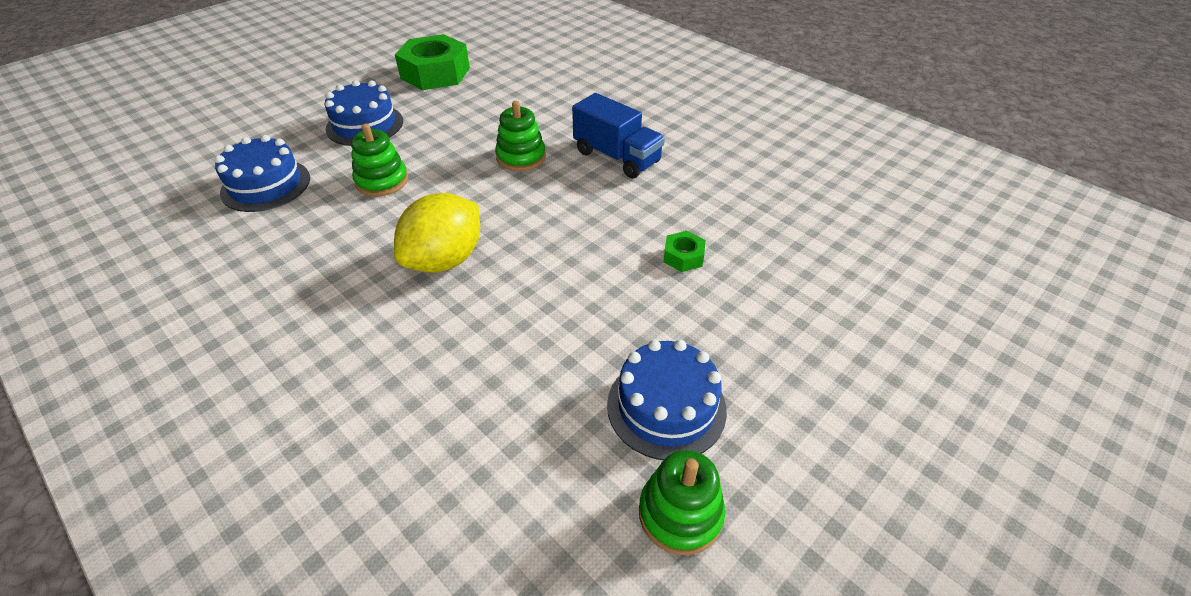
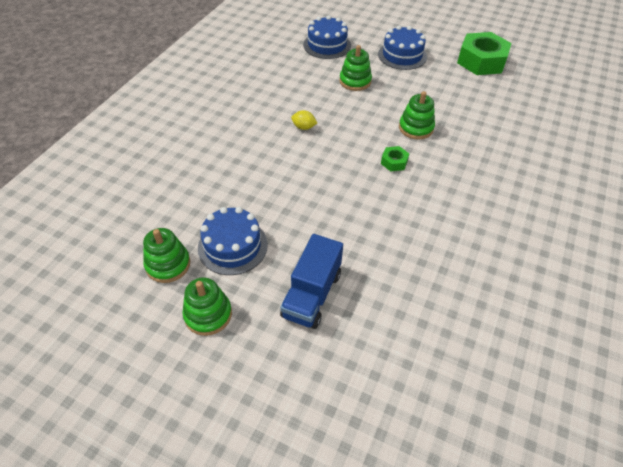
camera: 70 degrees right, 5 degrees up
yellow lemon [394,193,480,273] -> yellow lemon [291,110,317,130], size x0.44
blue truck [572,93,665,178] -> blue truck moved to [280,234,343,329]
green nut [663,231,705,272] -> green nut moved to [381,146,409,172]
none -> green stacking toy [182,277,232,336]

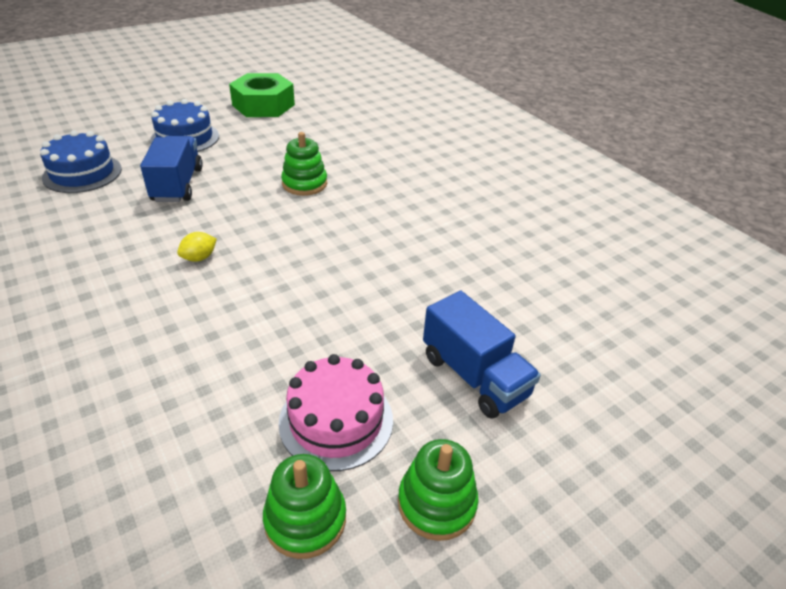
camera: 60 degrees left, 10 degrees down
blue cake [198,207,268,275] -> pink cake [279,354,393,471]
green stacking toy [339,45,372,91] -> blue truck [140,136,203,202]
green nut [381,146,409,172] -> none

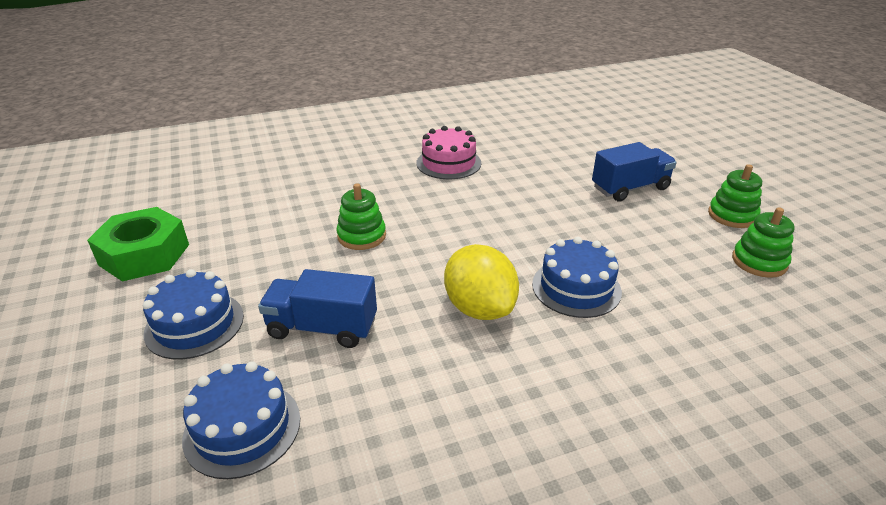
camera: 75 degrees left, 5 degrees down
yellow lemon [177,232,217,262] -> yellow lemon [444,244,519,320], size x2.28
pink cake [279,354,393,471] -> pink cake moved to [416,126,481,179]
none -> blue cake [532,236,622,318]

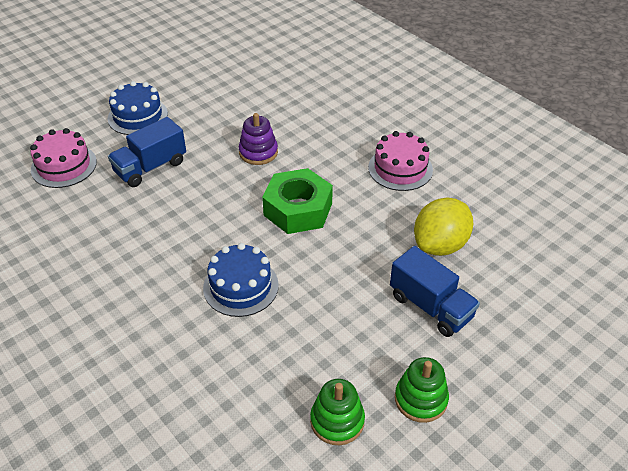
camera: 70 degrees right, 10 degrees up
green nut [87,207,189,281] -> green nut moved to [262,168,333,234]
blue cake [182,361,300,479] -> pink cake [30,128,97,188]
blue truck [258,269,377,348] -> blue truck turned 120 degrees counterclockwise [108,117,186,187]
green stacking toy [336,183,386,250] -> purple stacking toy [239,113,278,165]
yellow lemon [444,244,519,320] -> yellow lemon moved to [414,198,473,256]

